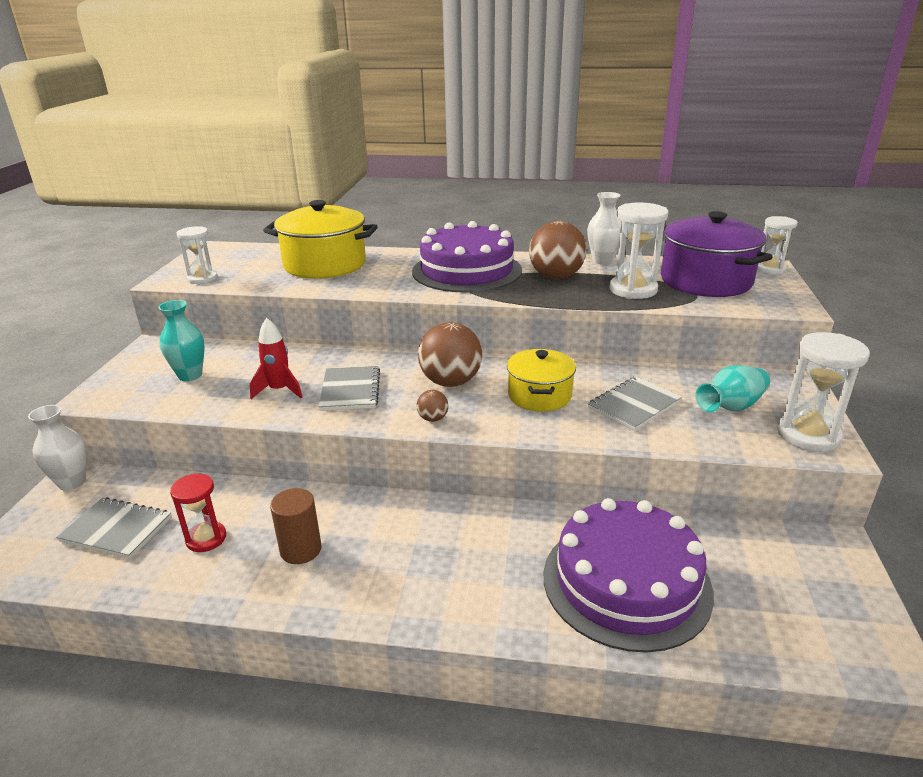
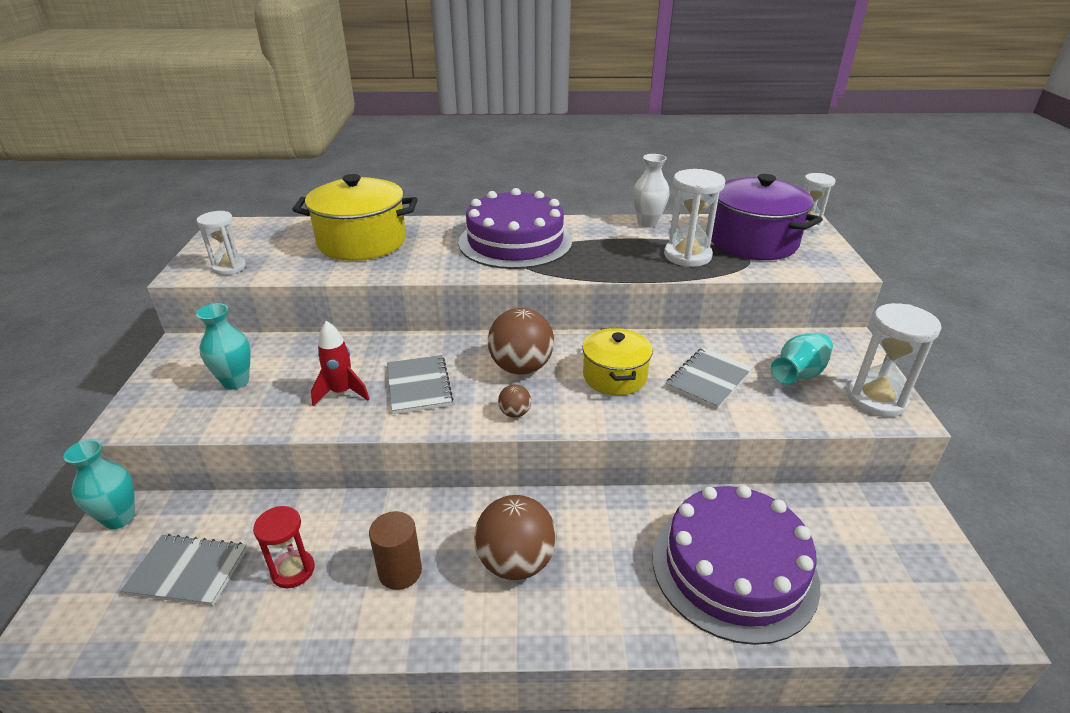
camera: 10 degrees left, 5 degrees up
white vase [28,405,86,491] -> turquoise vase [63,440,135,529]
brown ball [529,221,586,279] -> brown ball moved to [474,495,556,580]

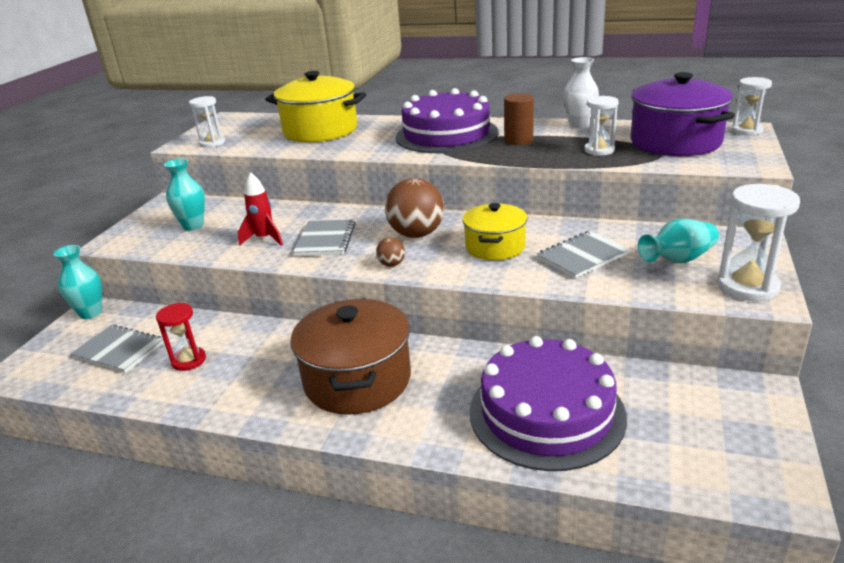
camera: 20 degrees right, 5 degrees down
brown cylinder [369,511,422,590] -> brown cylinder moved to [504,93,534,145]
brown ball [474,495,556,580] -> brown pot [290,298,411,415]
white hourglass [664,169,725,267] -> white hourglass [585,96,619,156], size x0.65

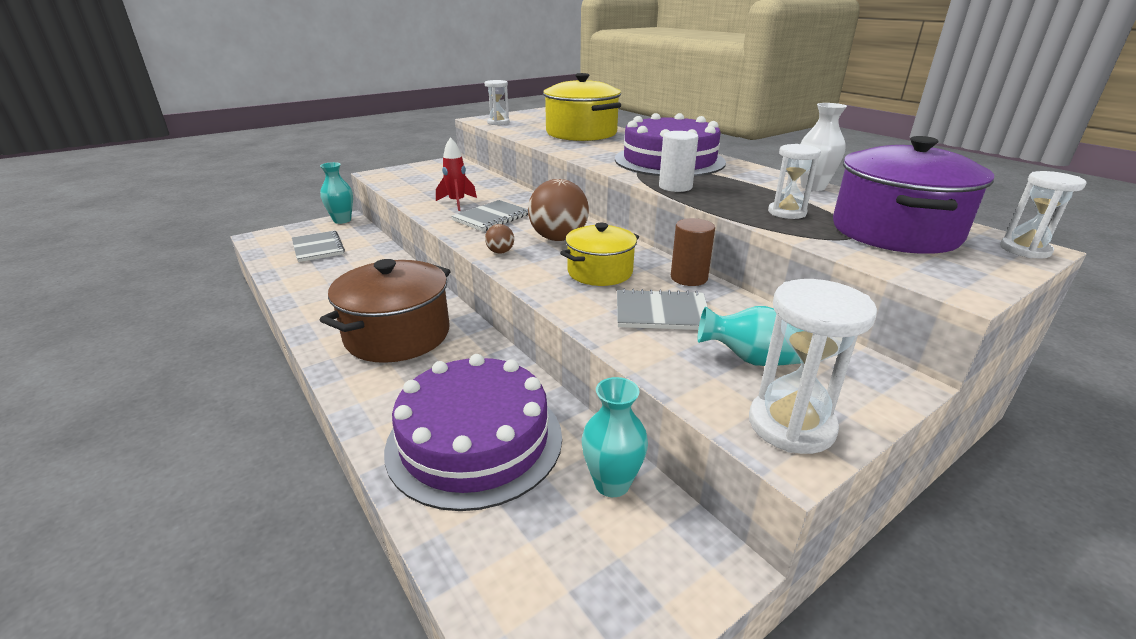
camera: 35 degrees right, 0 degrees up
red hourglass [156,303,206,371] -> none
turquoise vase [164,158,205,230] -> turquoise vase moved to [582,377,648,497]
brown cylinder [504,93,534,145] -> brown cylinder moved to [671,218,715,286]
none -> white cylinder [659,131,698,192]

